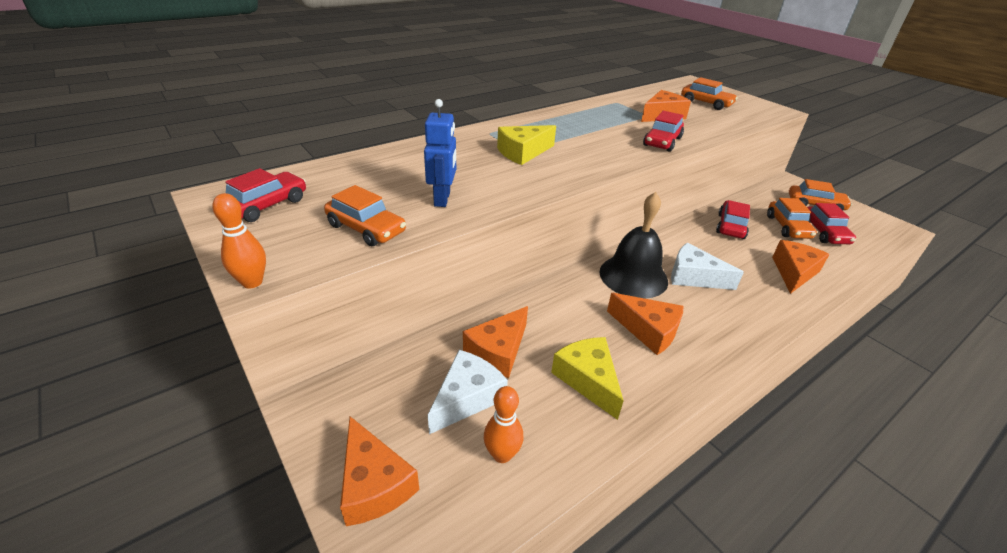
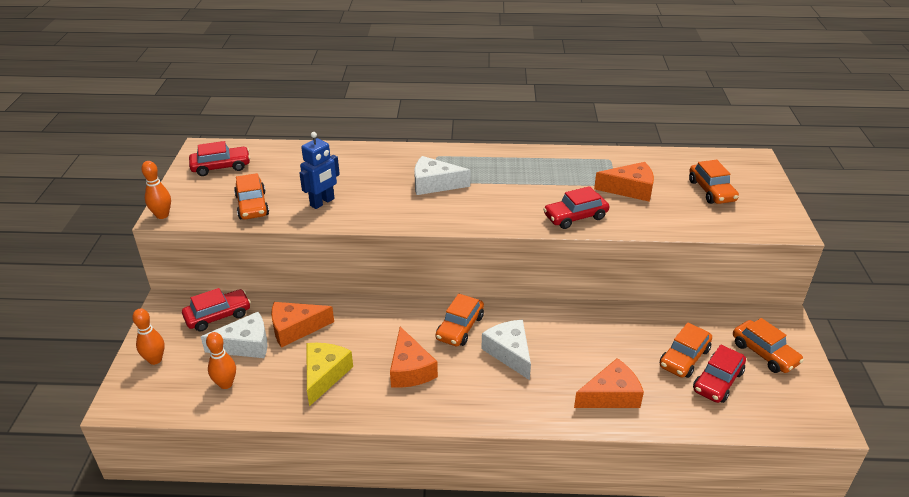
camera: 40 degrees right, 0 degrees up
orange cheese [340,416,419,526] -> orange bowling pin [132,308,165,365]
yellow cheese [497,125,556,165] -> white cheese [414,156,471,195]
black bell [599,192,668,299] -> orange car [435,294,484,346]
red car [716,200,750,239] -> red car moved to [182,288,251,332]

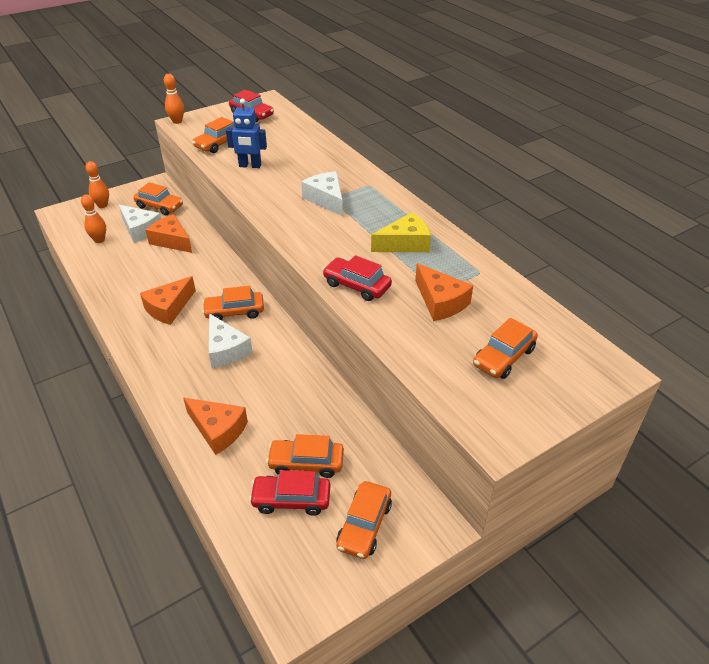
camera: 55 degrees right, 5 degrees up
red car [182,288,251,332] -> orange car [133,182,183,215]
yellow cheese [307,343,353,406] -> yellow cheese moved to [371,212,431,252]
white cheese [481,320,531,380] -> white cheese turned 120 degrees clockwise [209,314,253,368]

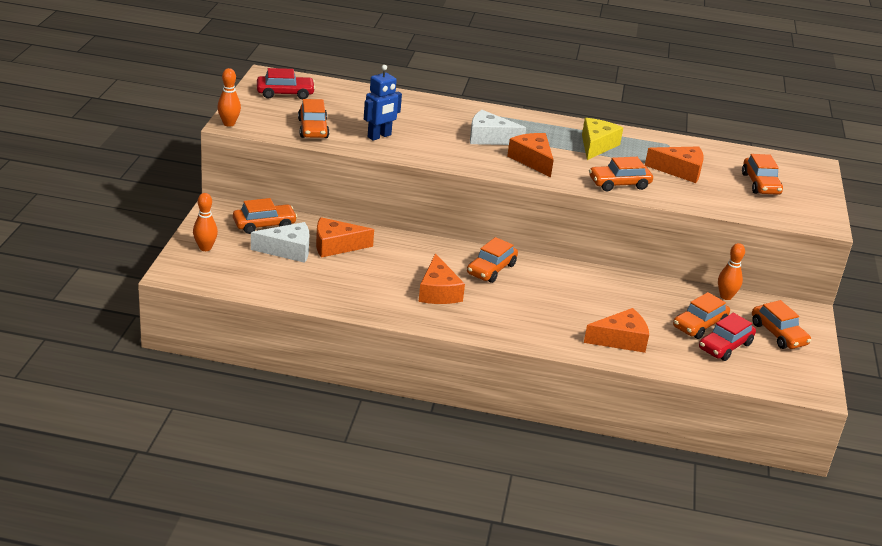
camera: 50 degrees left, 10 degrees down
orange bowling pin [81,194,106,243] -> orange bowling pin moved to [718,243,745,300]
white cheese [209,314,253,368] -> none
red car [323,255,392,301] -> orange car [589,157,653,191]
none -> orange cheese [507,133,554,178]

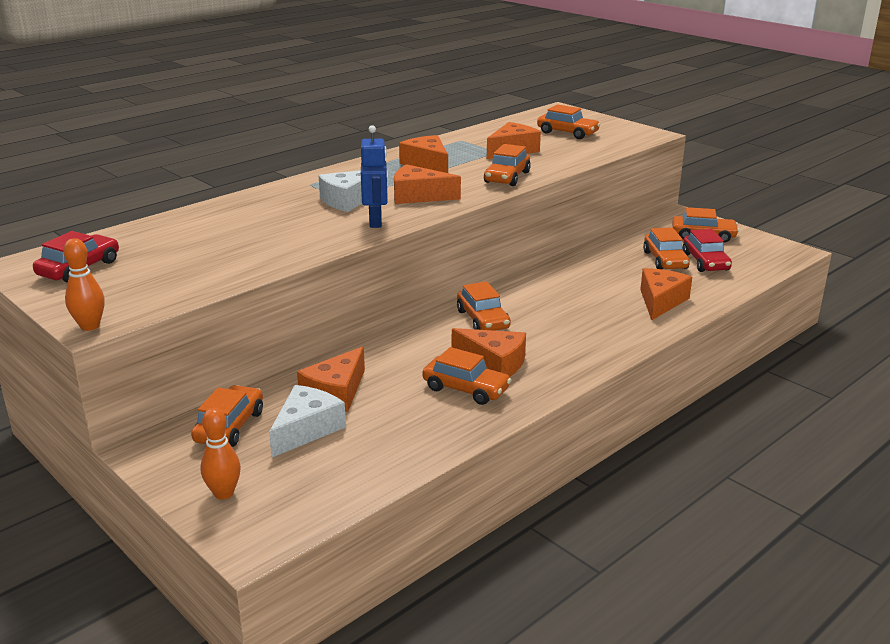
camera: 50 degrees left, 5 degrees down
orange car [298,99,329,138] -> orange car moved to [422,347,511,405]
blue robot [364,65,402,141] -> blue robot moved to [361,125,388,228]
yellow cheese [582,118,623,160] -> orange cheese [399,135,448,173]
orange bowling pin [718,243,745,300] -> none

